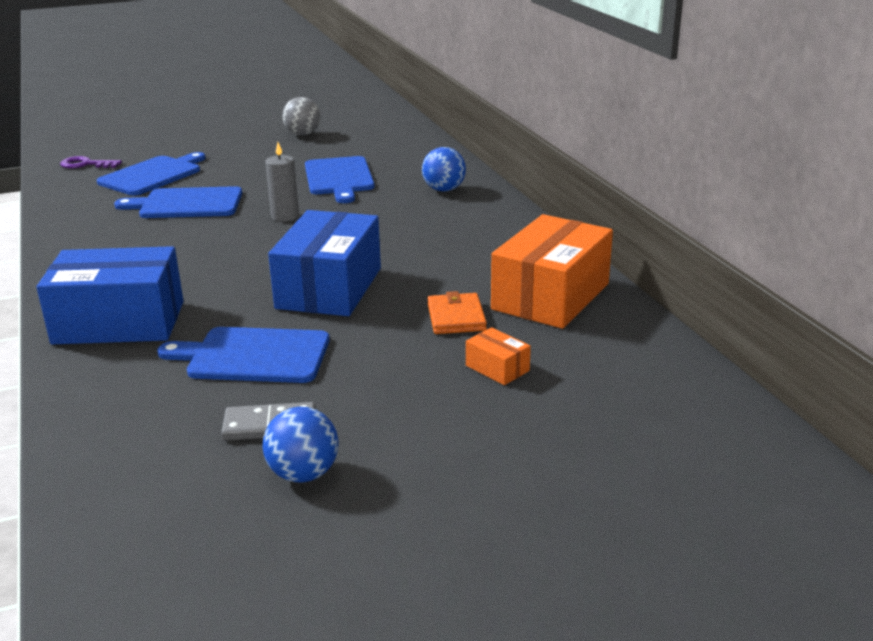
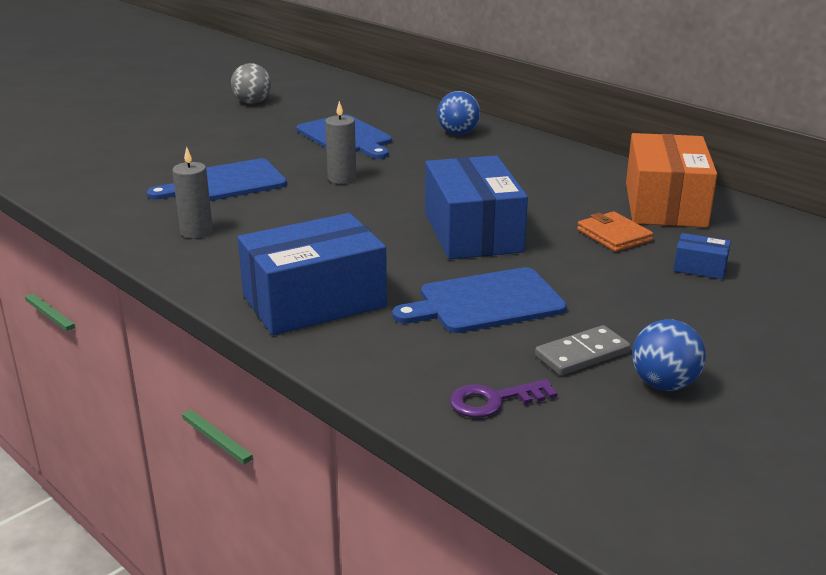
camera: 25 degrees left, 0 degrees up
purple key [60,156,122,168] -> purple key moved to [450,379,557,418]
blue cutting board [97,152,206,196] -> none
orange box [466,327,531,385] -> blue box [673,233,731,279]
none -> grey candle [172,147,213,239]

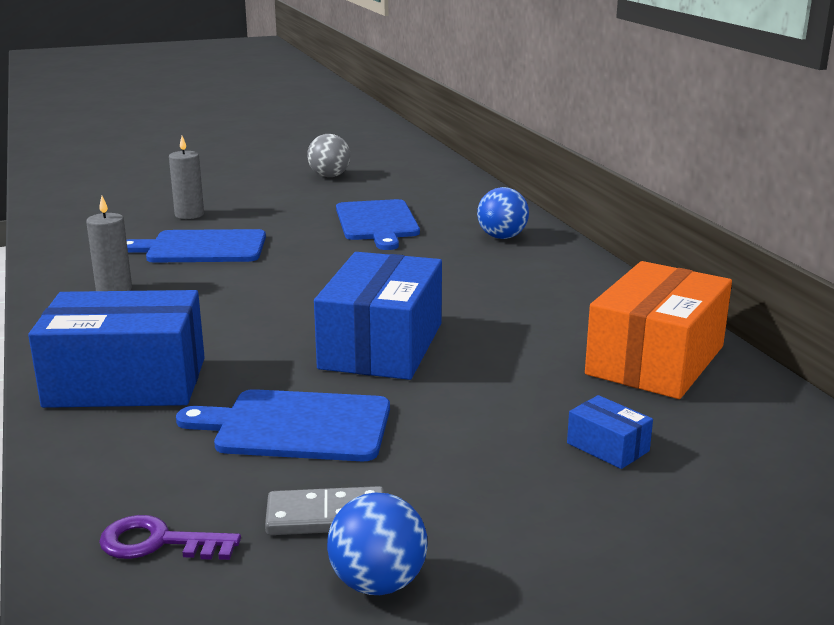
camera: 25 degrees right, 5 degrees down
grey candle [325,101,356,184] -> grey candle moved to [169,136,204,219]
orange wallet [577,211,653,252] -> none

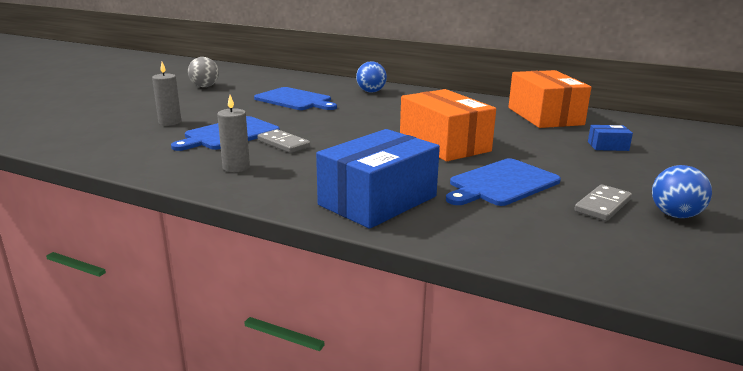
camera: 45 degrees left, 0 degrees up
purple key [99,515,241,560] -> none
blue box [314,252,442,380] -> orange box [400,89,496,161]
none -> grey domino [257,129,310,153]

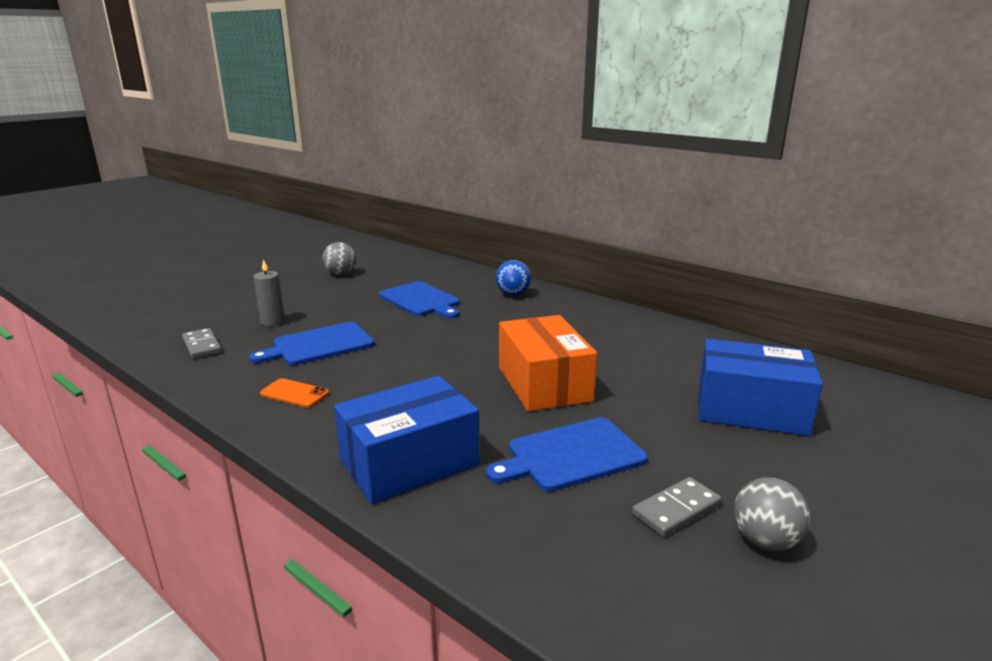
camera: 15 degrees right, 0 degrees up
grey candle [217,95,250,172] -> orange phone [260,378,329,408]
grey domino [257,129,310,153] -> grey domino moved to [182,328,222,359]
orange box [508,70,592,128] -> none
blue box [588,125,633,151] -> blue box [698,339,823,436], size x2.36
blue ball [652,165,712,218] -> grey ball [734,478,810,551]

